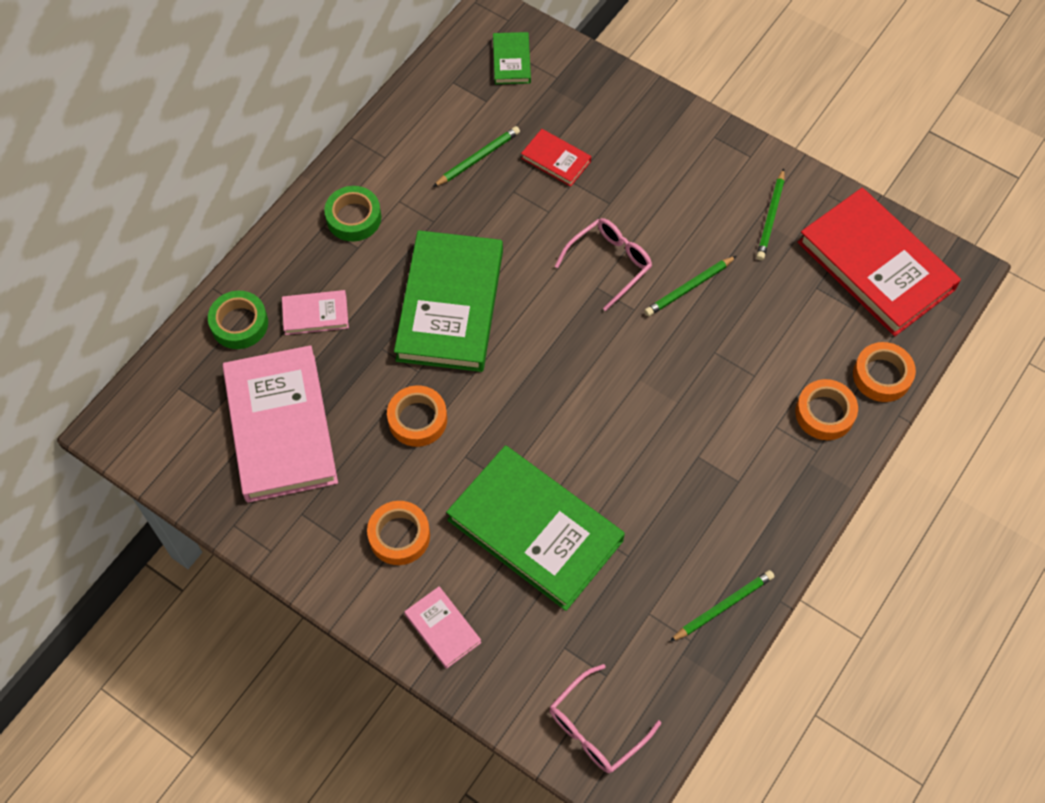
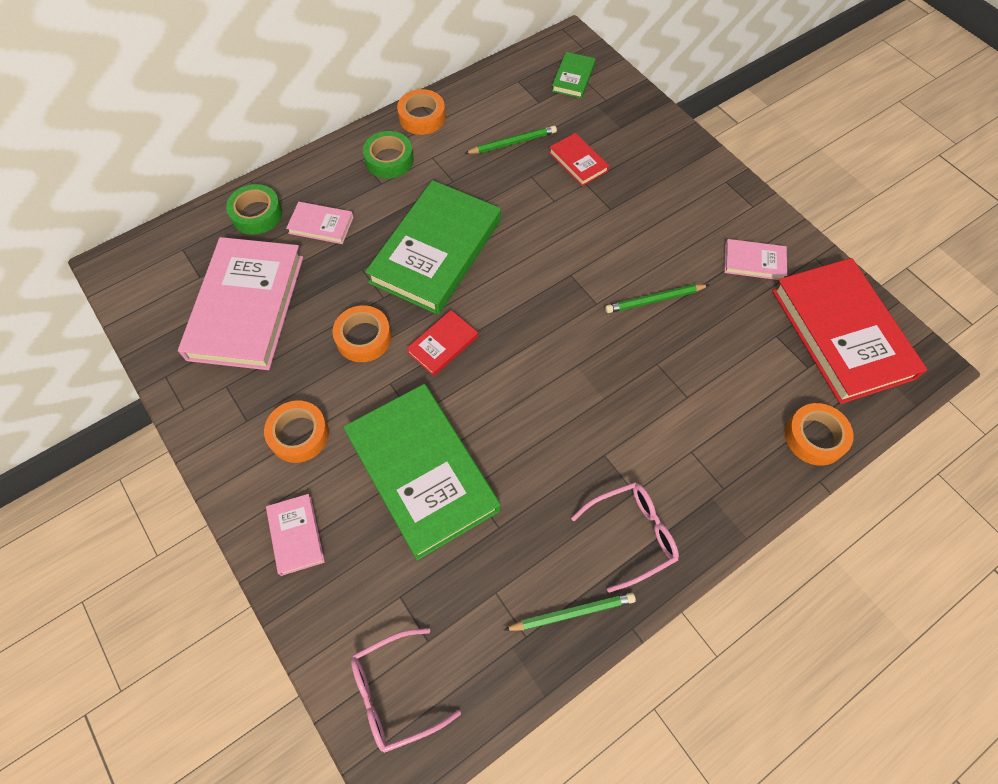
camera: 20 degrees right, 0 degrees up
pink glasses [555,218,652,311] -> pink glasses moved to [571,482,679,593]
green pencil [756,168,785,260] -> pink book [724,239,787,280]
orange tape [795,379,858,440] -> orange tape moved to [397,89,446,135]
none -> red book [406,310,478,376]

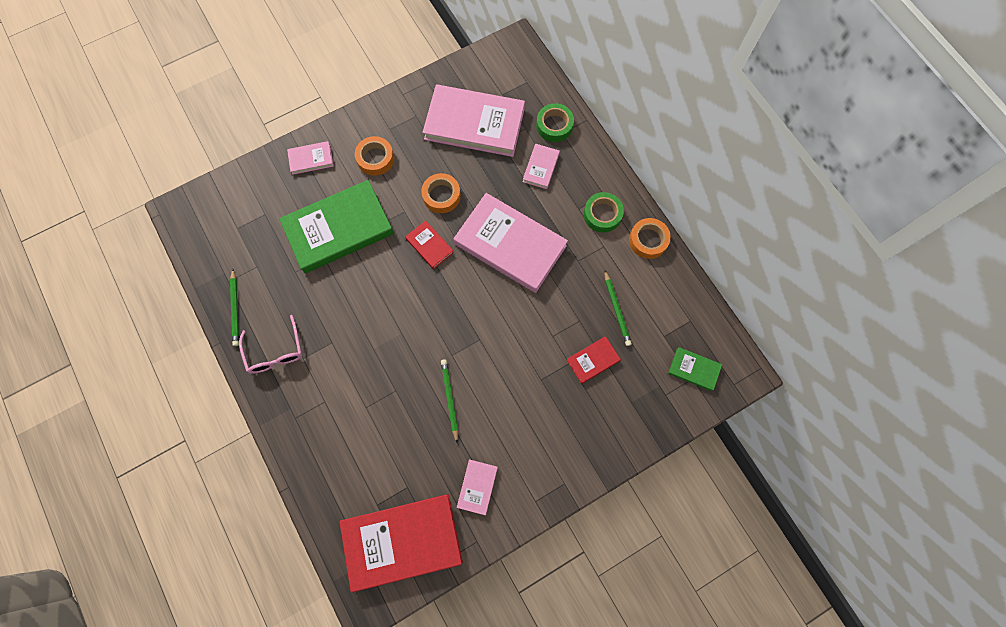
camera: 95 degrees right, 10 degrees up
pink glasses [351,628,461,753] -> none
green book [365,180,501,315] -> pink book [454,193,568,293]
orange tape [785,403,853,466] -> none

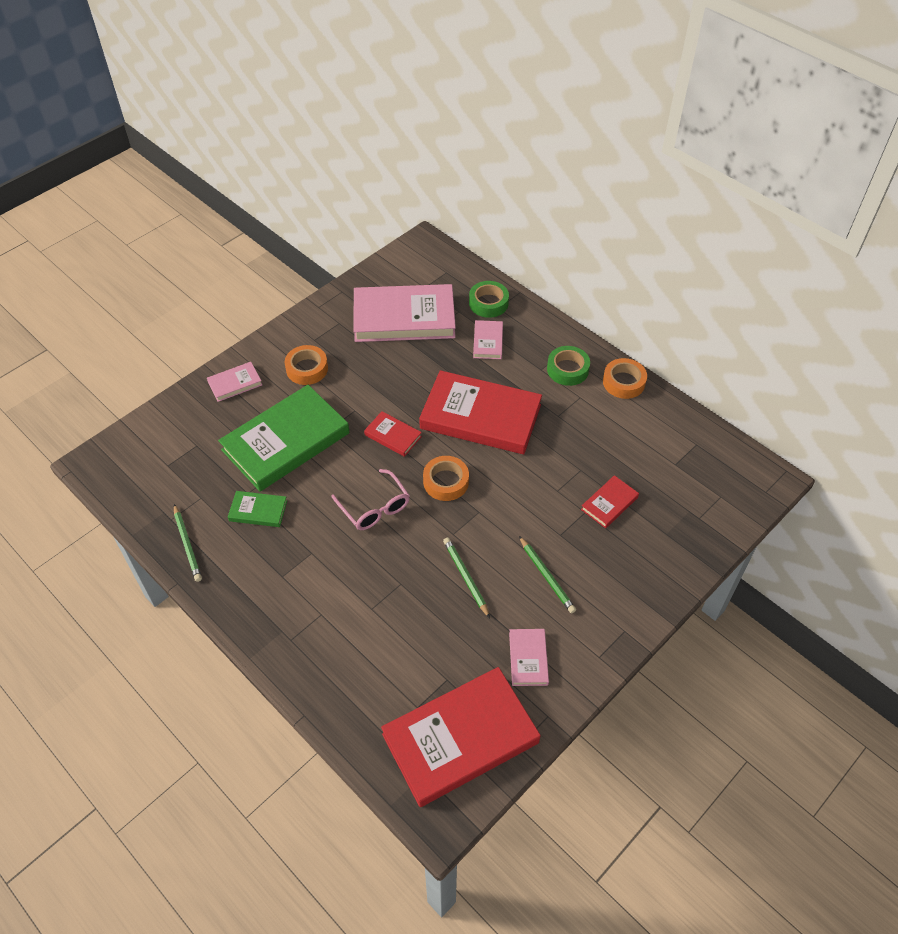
camera: 15 degrees left, 20 degrees down
pink glasses [239,315,302,374] -> pink glasses moved to [331,469,410,530]
orange tape [421,173,461,213] -> orange tape moved to [423,456,469,501]
pink book [454,193,568,293] -> red book [419,370,542,454]
green pencil [604,270,632,346] -> green pencil moved to [519,536,576,613]
green book [668,347,722,391] -> green book moved to [228,491,287,527]

